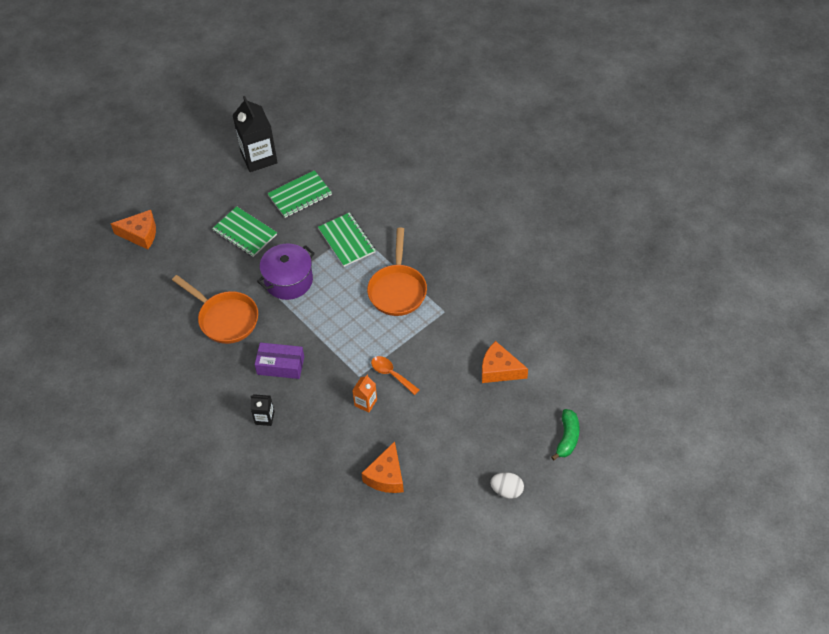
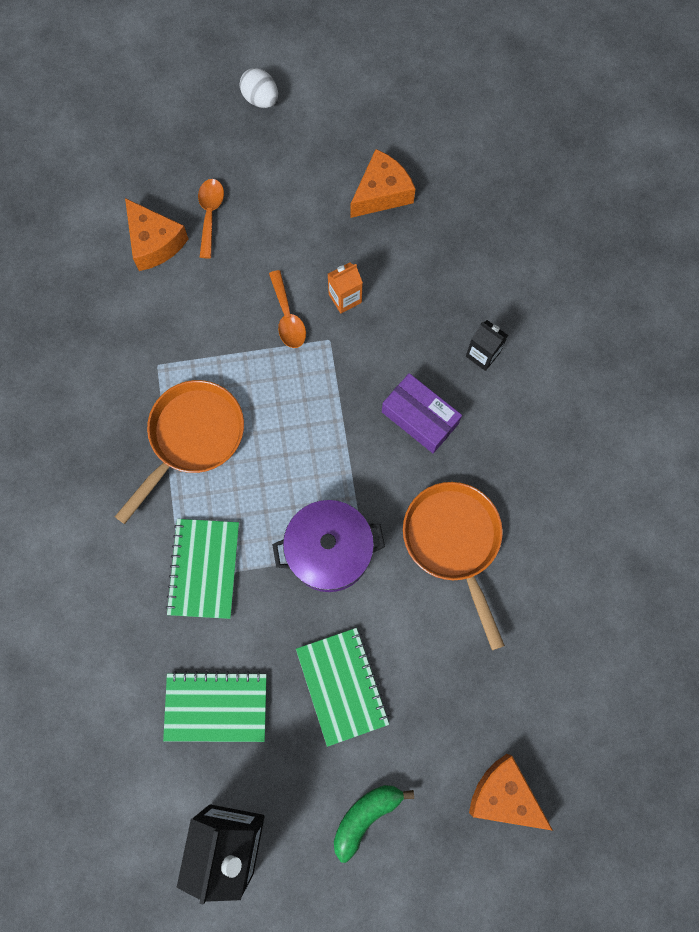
camera: 150 degrees left, 20 degrees up
green banana [551,409,580,461] -> green banana moved to [334,785,414,863]
none -> orange spoon [198,179,224,258]

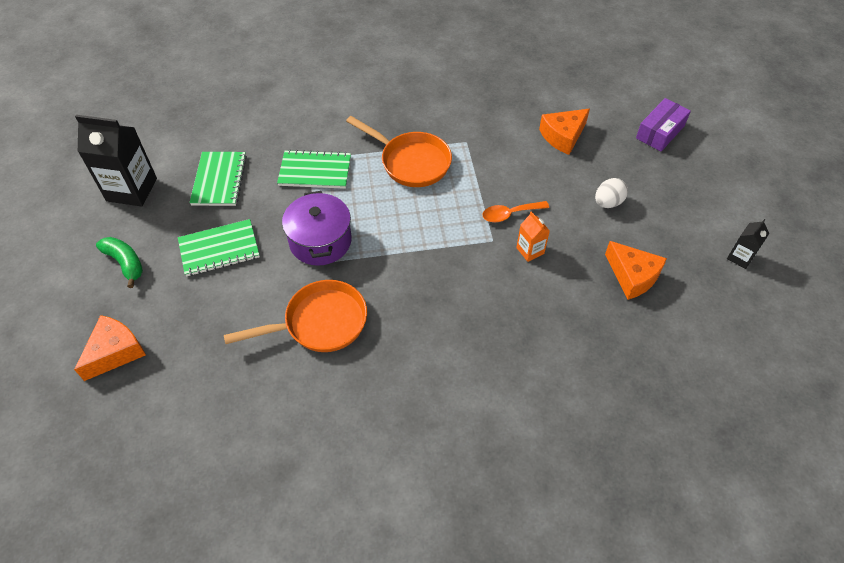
camera: 90 degrees right, 20 degrees down
orange spoon [198,179,224,258] -> none
white egg [240,68,278,108] -> white egg moved to [595,178,628,208]
purple box [382,373,462,453] -> purple box moved to [636,98,691,151]
black carton [466,320,508,371] -> black carton moved to [727,219,769,269]

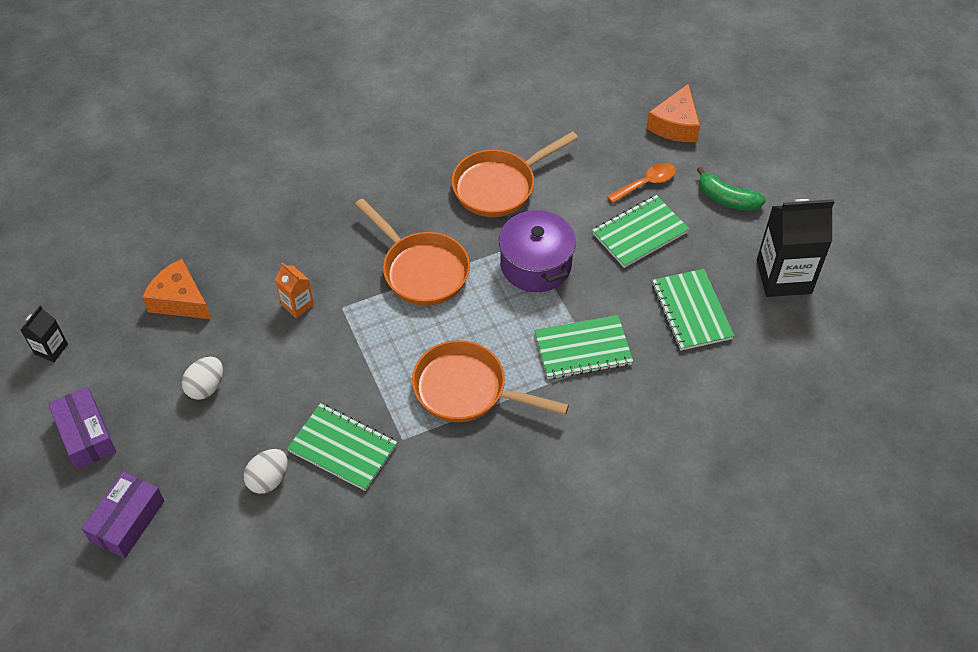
camera: 165 degrees right, 0 degrees up
orange spoon [482,201,549,222] -> orange spoon moved to [607,163,676,203]
orange cheese [539,109,590,155] -> white egg [244,449,288,494]
none -> purple box [48,387,116,469]
none -> green notebook [287,403,397,491]
none -> orange pan [355,198,470,306]

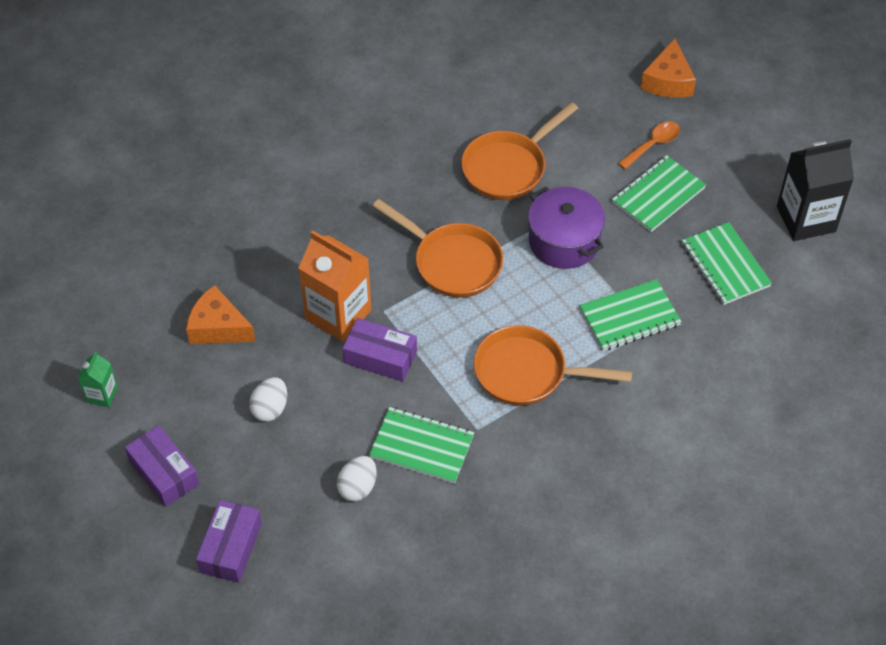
camera: 10 degrees left, 0 degrees up
black carton [20,306,68,362] -> green carton [78,351,118,407]
orange carton [275,262,314,318] -> orange carton [299,230,372,342], size x2.01
green banana [697,167,766,211] -> none
none -> purple box [343,318,417,382]

